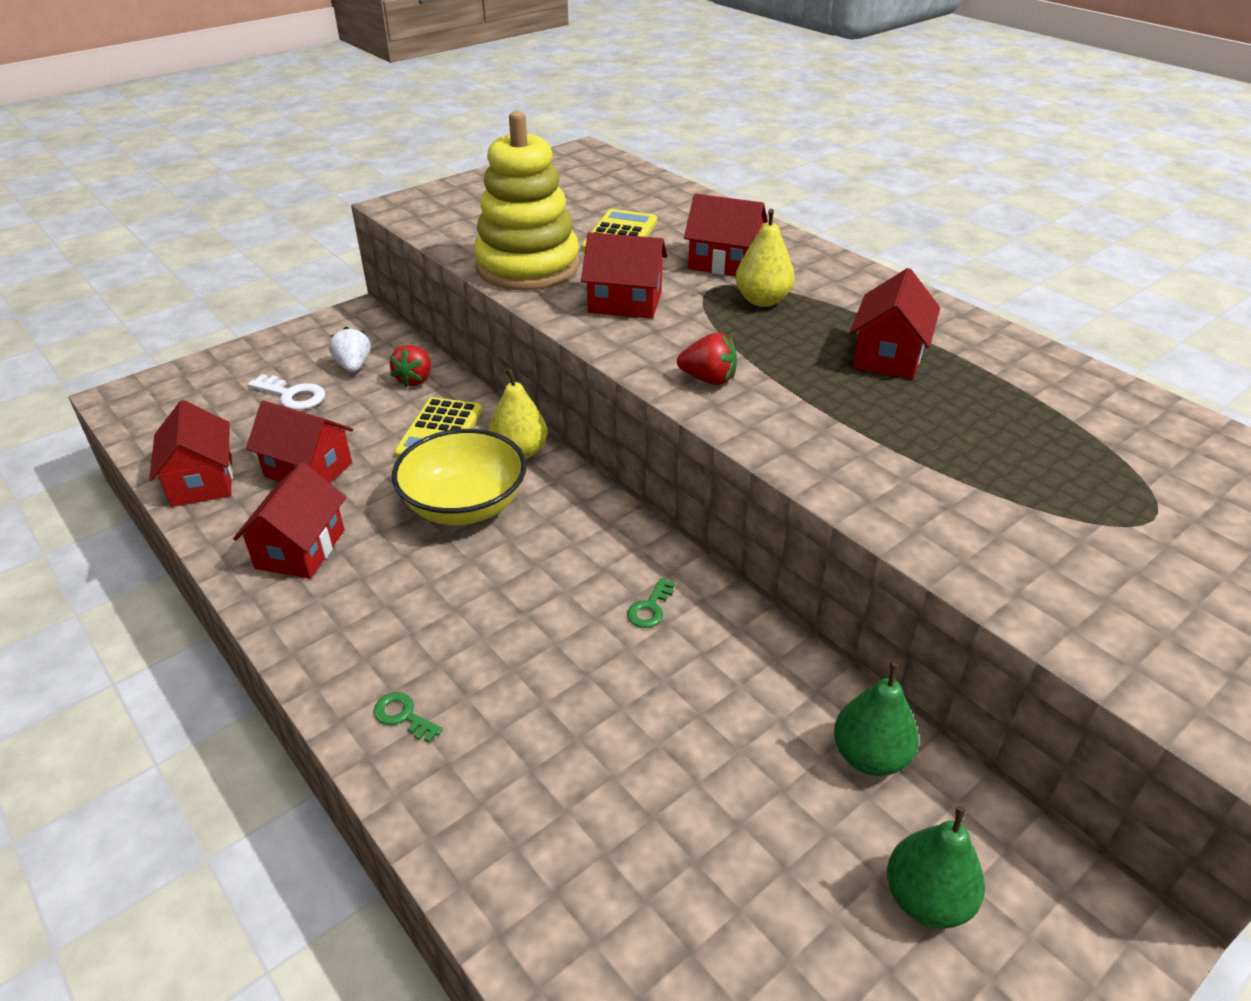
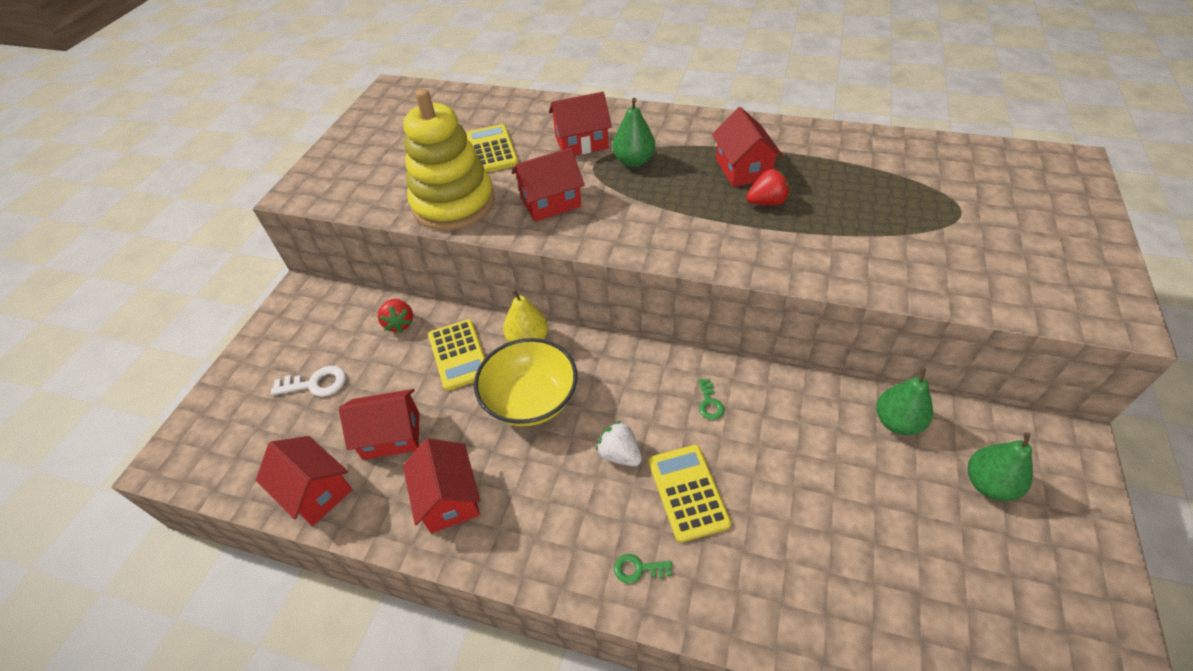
camera: 30 degrees left, 10 degrees up
white strawberry [329,327,371,372] -> white strawberry moved to [596,421,642,466]
red strawberry [677,333,737,385] -> red strawberry moved to [746,169,790,205]
yellow pear [736,209,795,307] -> green pear [613,98,655,167]
none -> yellow calculator [649,445,731,543]

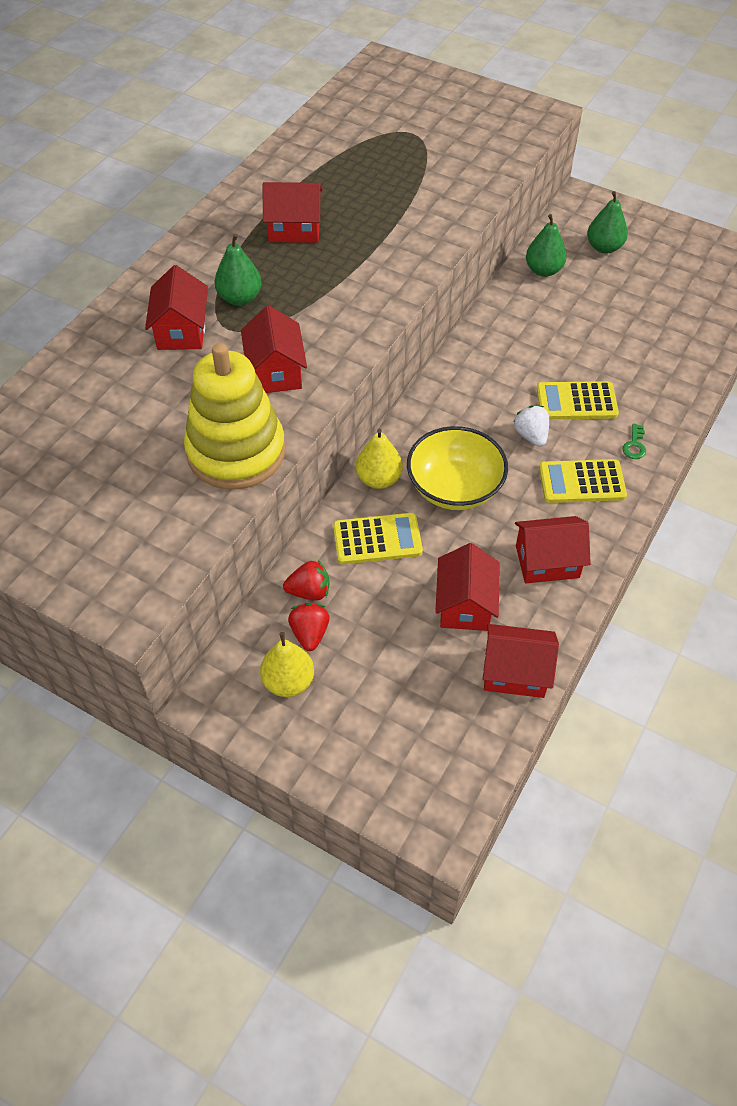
camera: 80 degrees left, 5 degrees up
red house [256,436,352,526] -> red house turned 45 degrees clockwise [483,624,559,698]
white key [271,366,346,397] -> none
yellow calculator [466,124,519,172] -> yellow calculator moved to [539,459,627,503]
white strawberry [596,421,642,466] -> white strawberry turned 105 degrees clockwise [513,405,549,447]
green key [698,379,724,420] -> none
red strawberry [746,169,790,205] -> red strawberry moved to [288,603,330,651]
none -> yellow pear [260,632,314,697]

